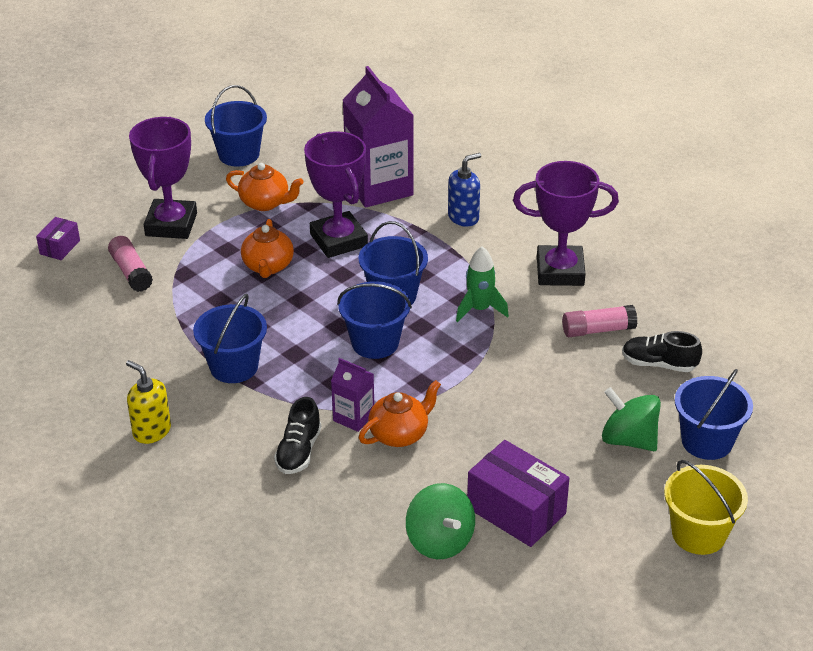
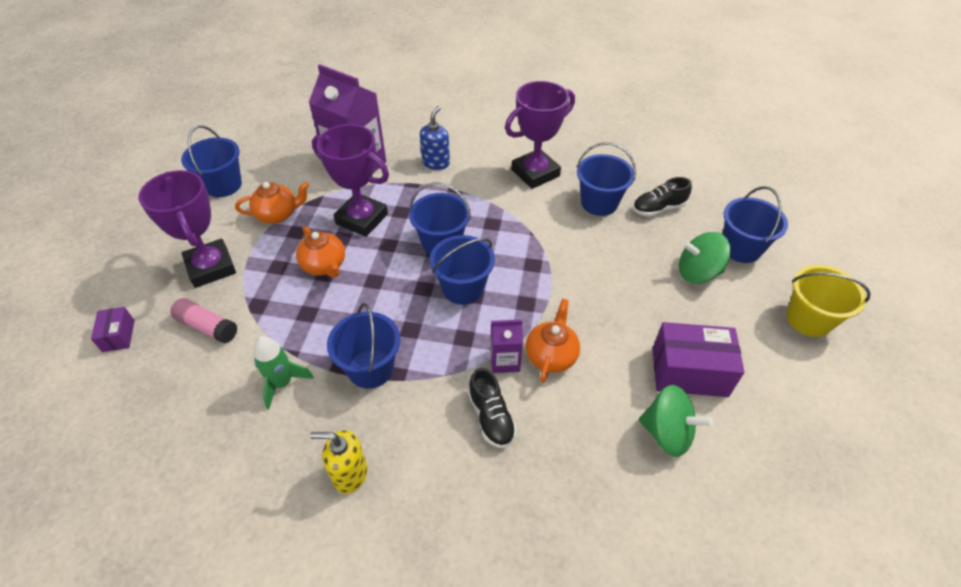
camera: 35 degrees left, 10 degrees up
green rocket [456,246,509,322] -> green rocket moved to [254,336,314,410]
pink glue stick [562,305,637,337] -> blue bucket [577,142,636,216]

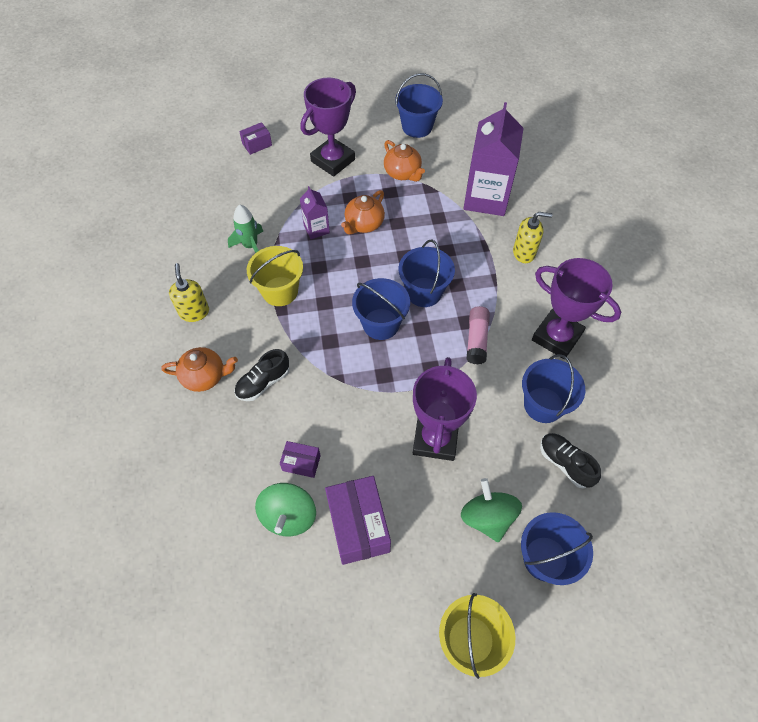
camera: 70 degrees right, 10 degrees up
pink glue stick [170,298,238,344] -> pink glue stick moved to [466,306,490,365]
purple trophy [312,124,389,237] -> purple trophy moved to [413,357,477,461]
blue bucket [327,303,400,388] -> yellow bucket [247,246,303,306]
blue soap dispenser [420,106,450,170] -> yellow soap dispenser [513,212,552,263]
purple carton [491,320,523,373] -> purple carton moved to [300,186,330,239]
orange teapot [526,299,580,383] -> orange teapot moved to [161,347,238,392]
none -> purple box [280,441,321,478]

